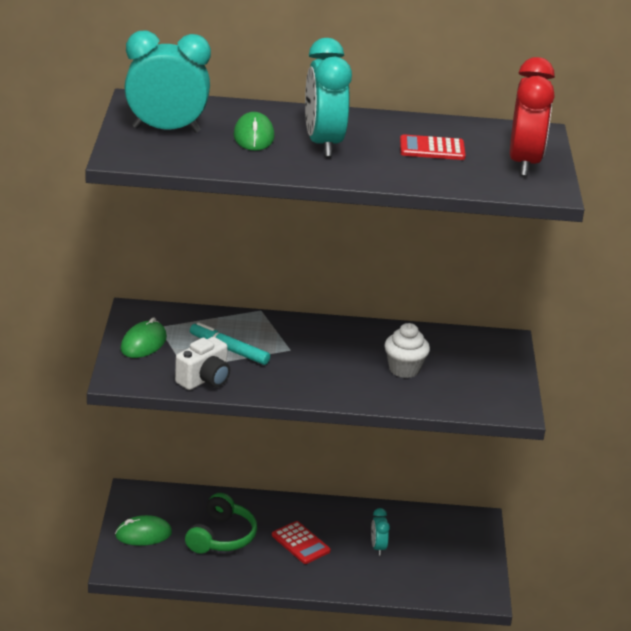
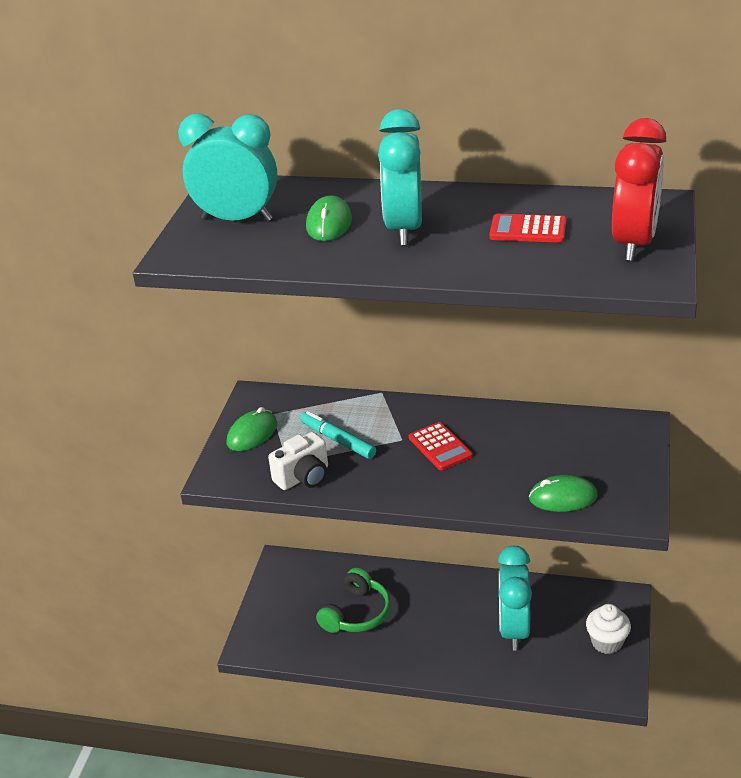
camera: 15 degrees right, 5 degrees up
green mouse [115,515,172,546] -> green mouse moved to [529,475,598,512]
red calculator [272,521,331,564] -> red calculator moved to [409,422,473,470]
turquoise clock [371,508,390,556] -> turquoise clock [498,546,532,651], size x2.14
white cupcake [384,323,430,378] -> white cupcake moved to [586,604,631,654]

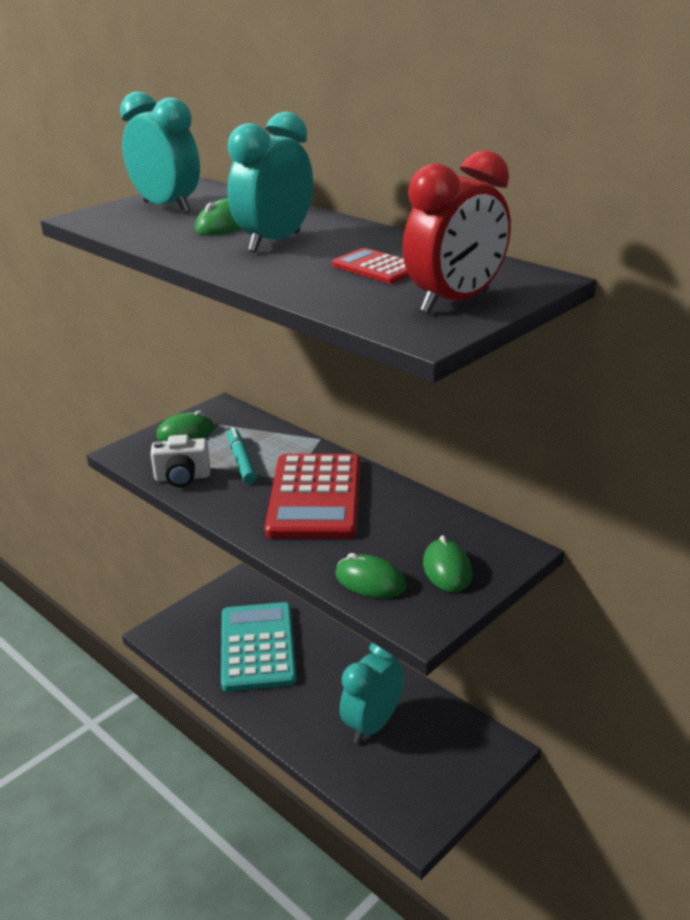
camera: 30 degrees right, 5 degrees down
green headphones [316,568,391,633] -> turquoise calculator [221,602,297,692]
red calculator [409,422,473,470] -> red calculator [265,454,360,539], size x2.12
white cupcake [586,604,631,654] -> none
none -> green mouse [423,535,472,592]

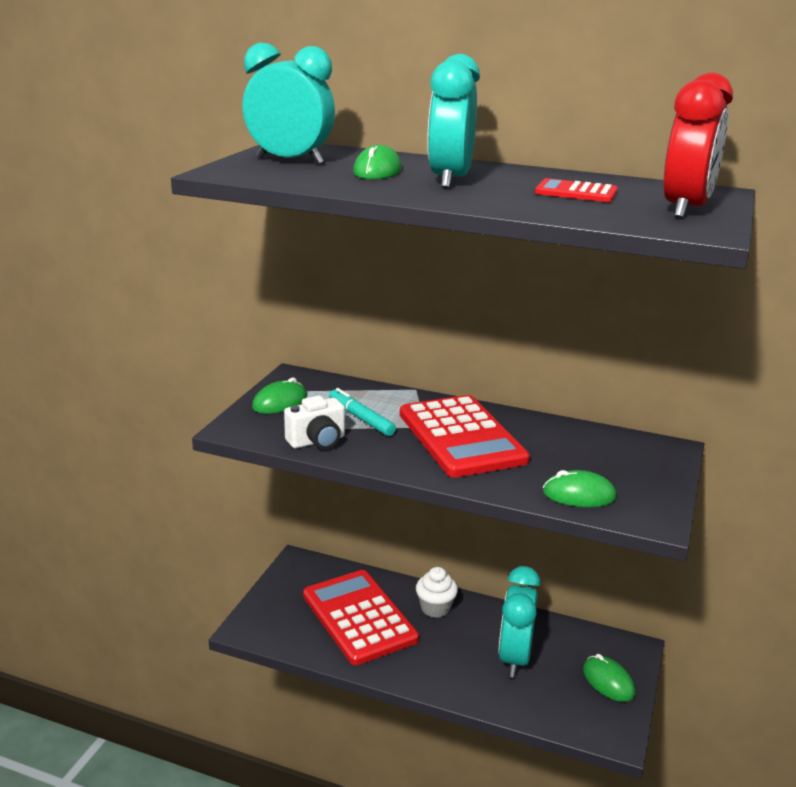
camera: 25 degrees left, 5 degrees down
turquoise calculator [221,602,297,692] -> red calculator [303,570,419,665]
green mouse [423,535,472,592] -> green mouse moved to [583,654,635,702]
none -> white cupcake [416,567,458,618]

